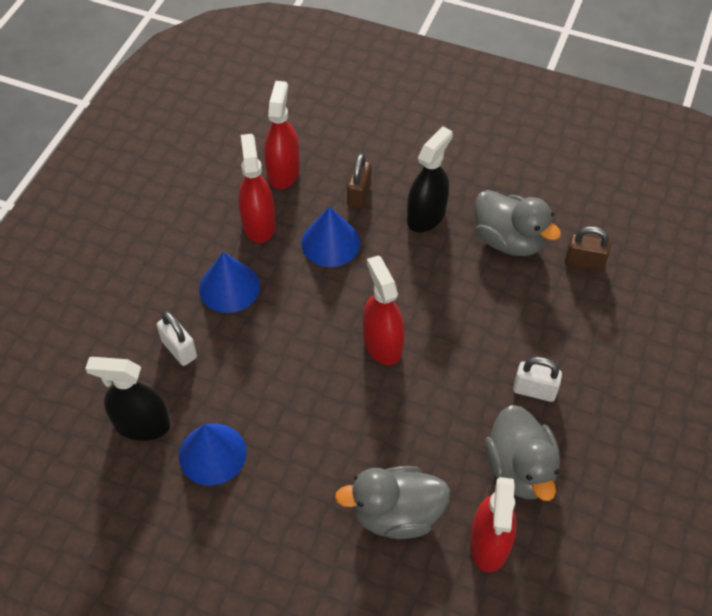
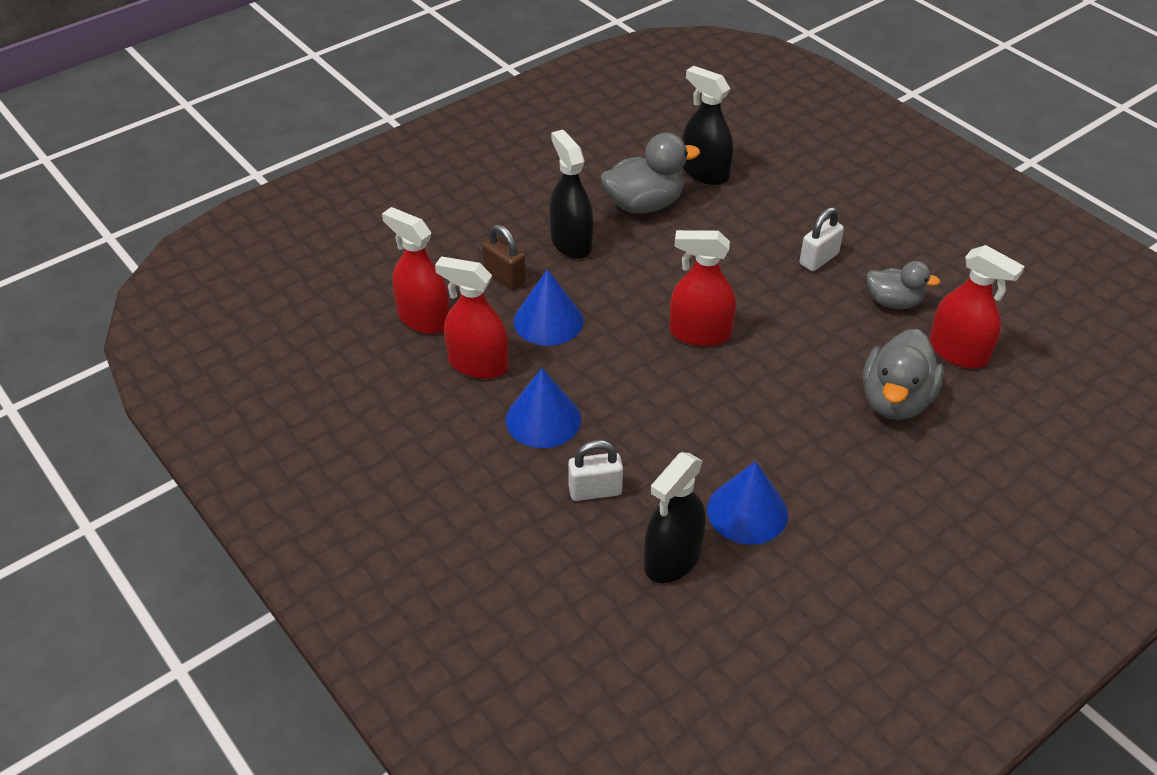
camera: 60 degrees left, 10 degrees down
grey duck [485,405,560,501] -> grey duck [867,261,940,309], size x0.64
brown padlock [565,226,611,272] -> black spray bottle [682,66,733,185]

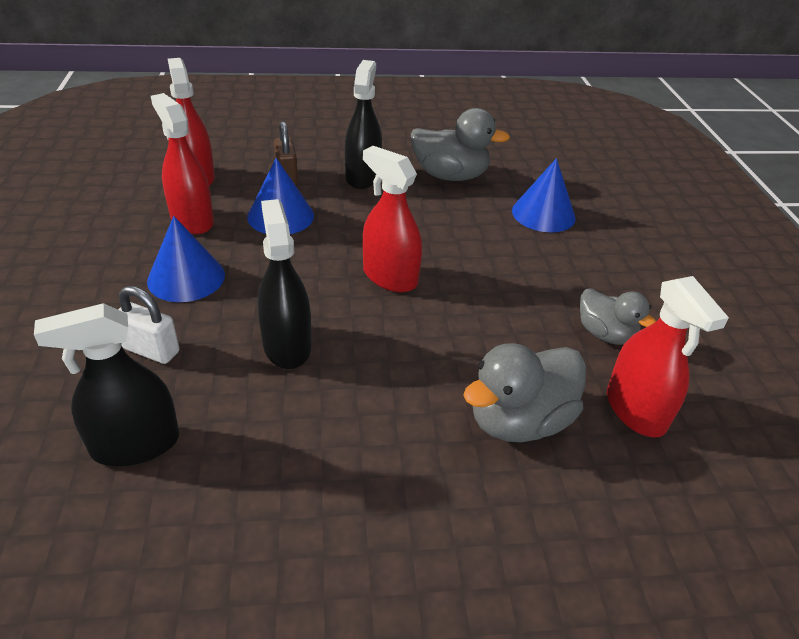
camera: 30 degrees right, 5 degrees down
black spray bottle [682,66,733,185] -> black spray bottle moved to [258,199,311,369]
blue cone [707,461,788,545] -> blue cone moved to [512,158,576,232]
white padlock [800,207,844,271] -> none

